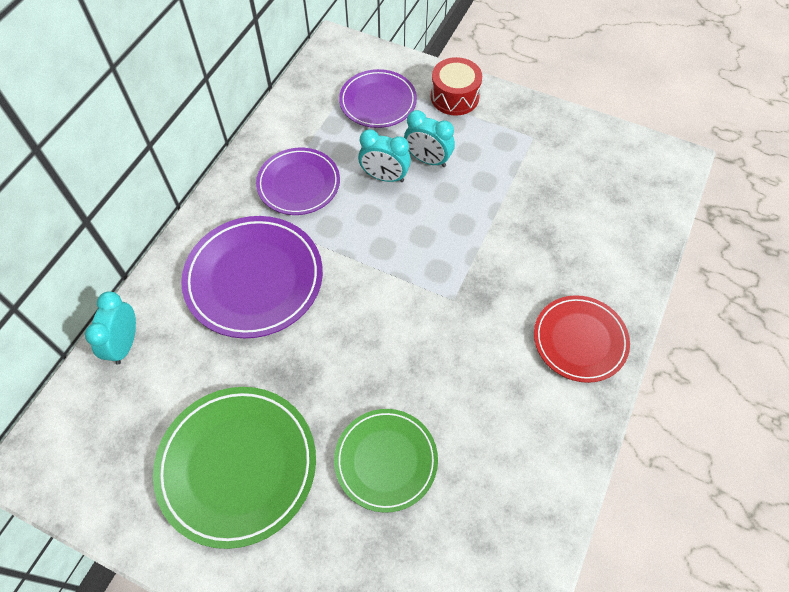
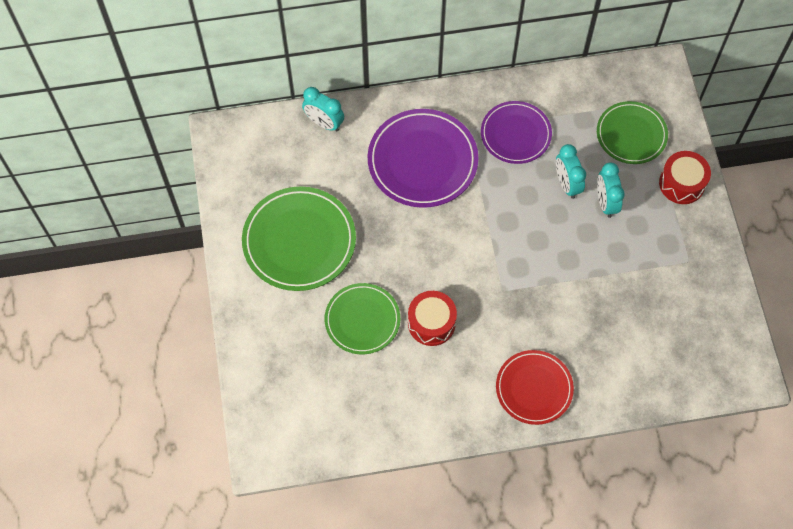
camera: 55 degrees right, 5 degrees up
turquoise clock [85,291,136,364] -> turquoise clock turned 120 degrees counterclockwise [302,87,344,131]
purple plate [339,69,417,128] -> green plate [597,101,668,164]
none -> red drum [408,291,457,346]

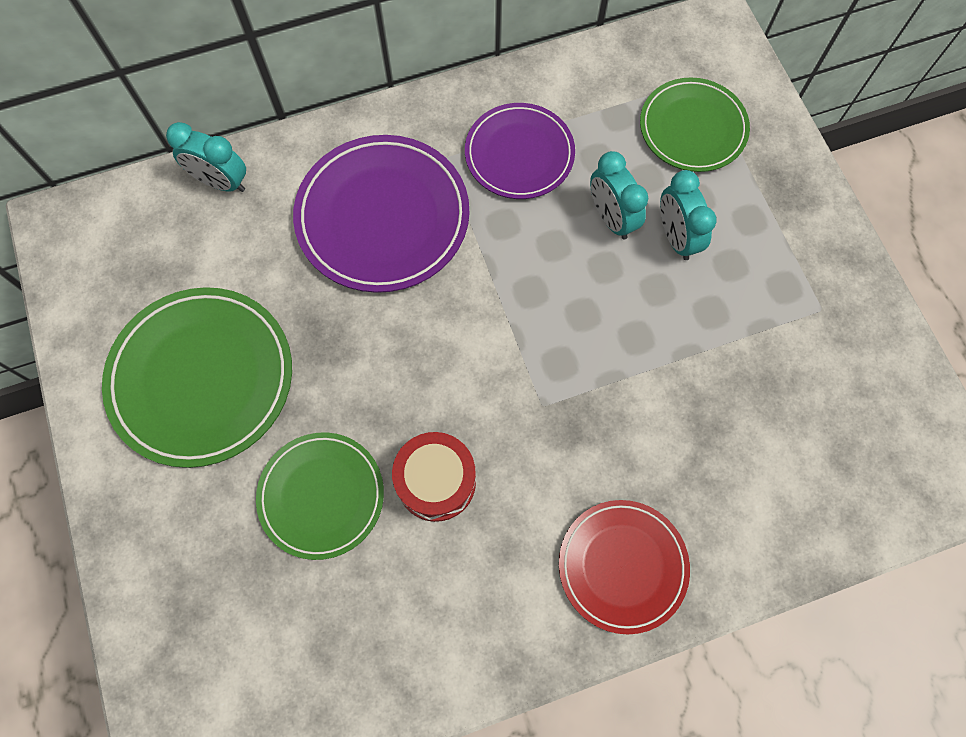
camera: 10 degrees left, 5 degrees up
red drum [659,151,711,204] -> none

